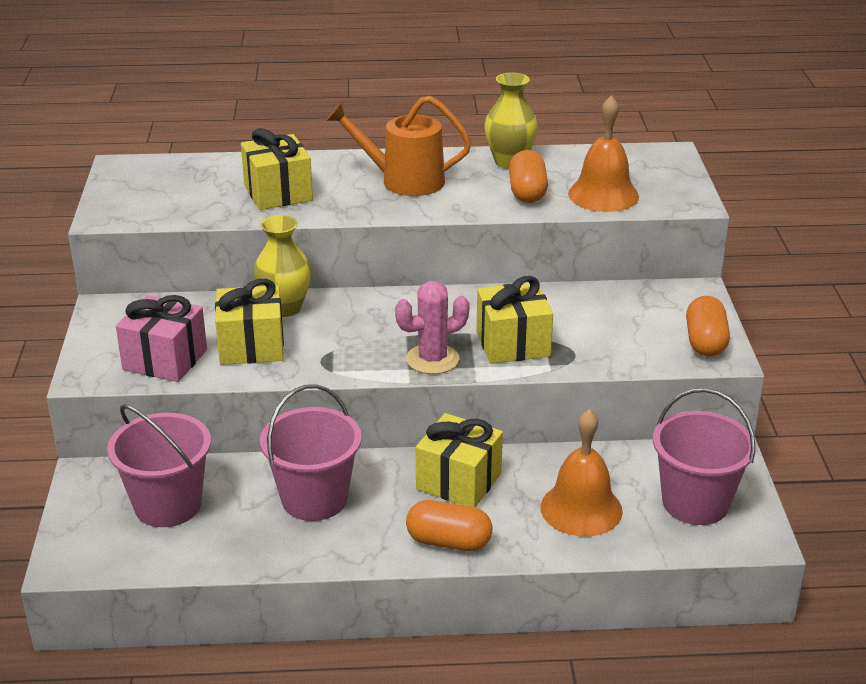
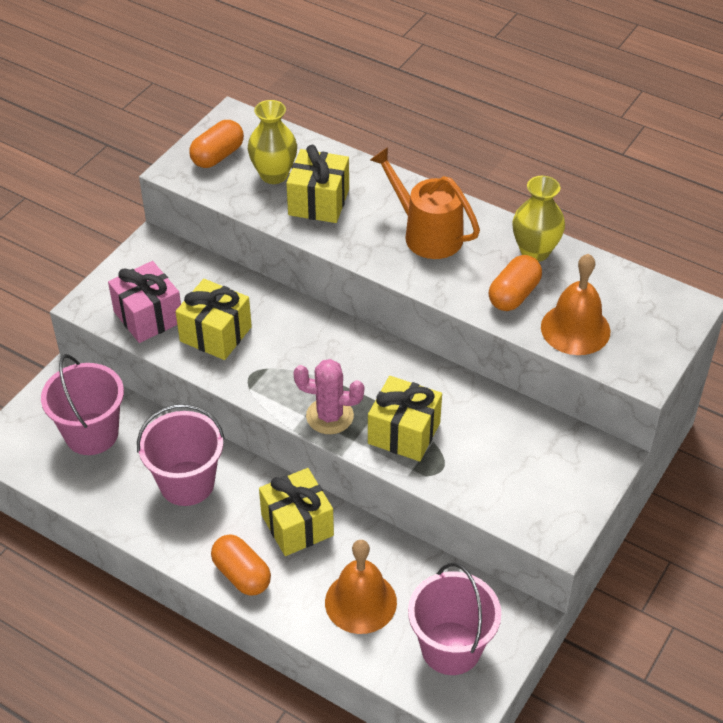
camera: 35 degrees right, 15 degrees up
yellow vase [253,215,312,317] -> yellow vase moved to [248,100,297,184]
orange capsule [686,296,730,357] -> orange capsule moved to [189,120,244,168]

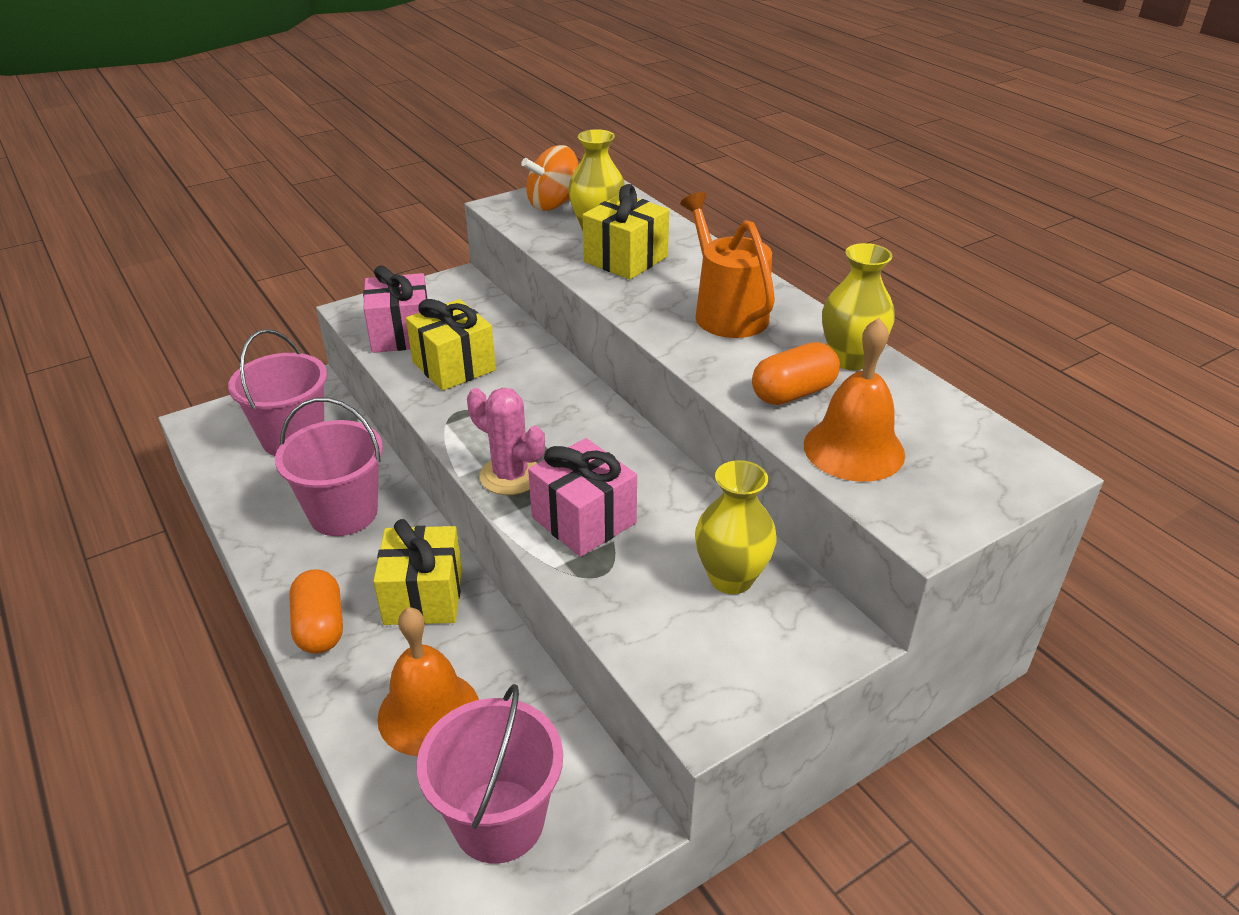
camera: 25 degrees right, 10 degrees down
orange capsule [189,120,244,168] -> orange spinning top [521,145,579,211]
yellow gift [368,376,442,461] -> pink gift [528,438,637,557]
none -> yellow vase [695,460,777,594]

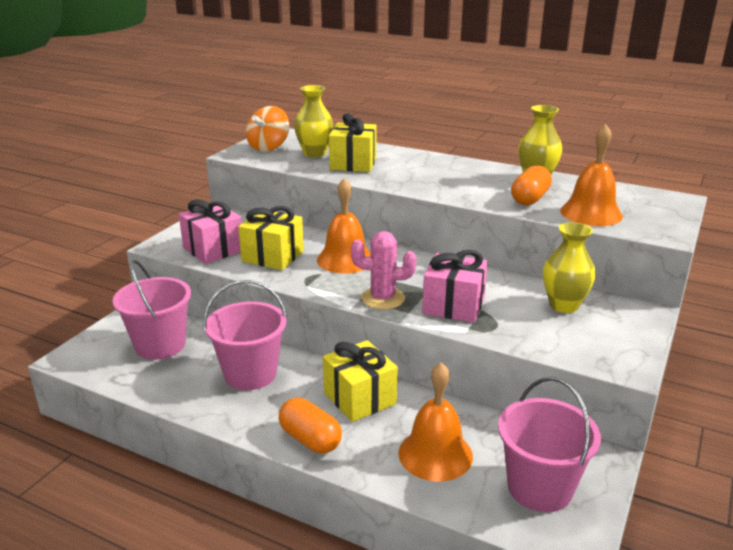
camera: 30 degrees left, 10 degrees down
orange watering can [680,192,775,338] -> none
none -> orange bell [317,178,370,274]

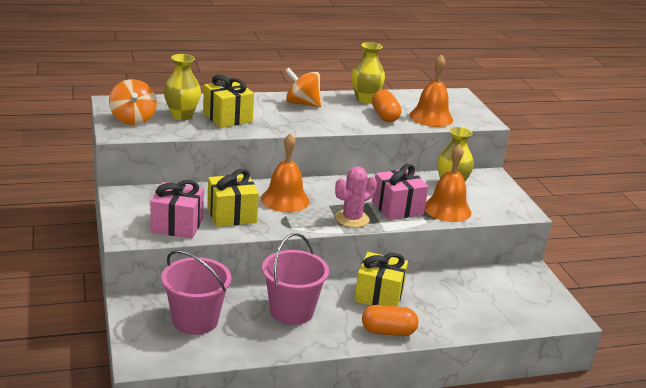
camera: 45 degrees left, 0 degrees up
orange bell [398,362,473,482] -> orange bell moved to [425,144,471,222]
pink bucket [498,377,601,512] -> none
none -> orange spinning top [285,68,321,107]

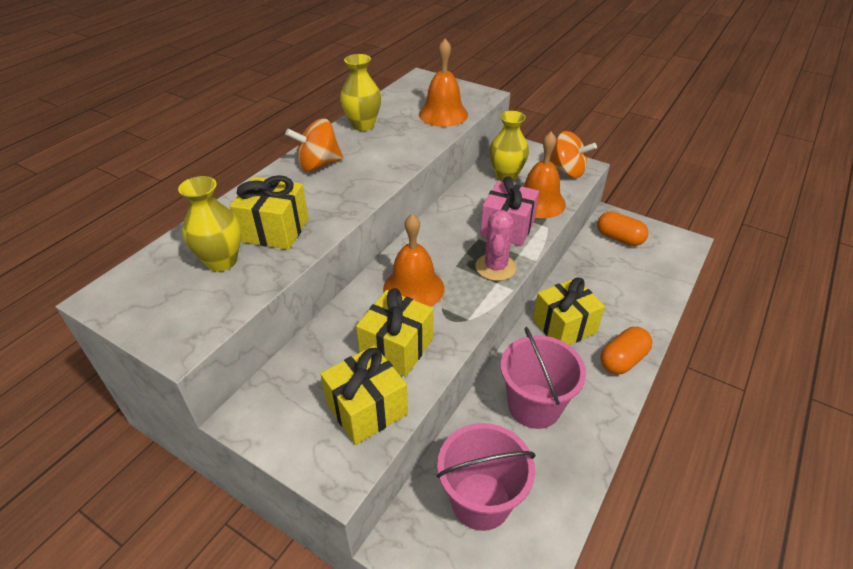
camera: 40 degrees left, 15 degrees up
orange spinning top [109,79,157,125] -> orange spinning top moved to [550,131,597,178]
pink gift [150,180,204,238] -> yellow gift [320,345,408,445]
orange capsule [372,90,401,122] -> orange capsule moved to [597,211,648,246]

